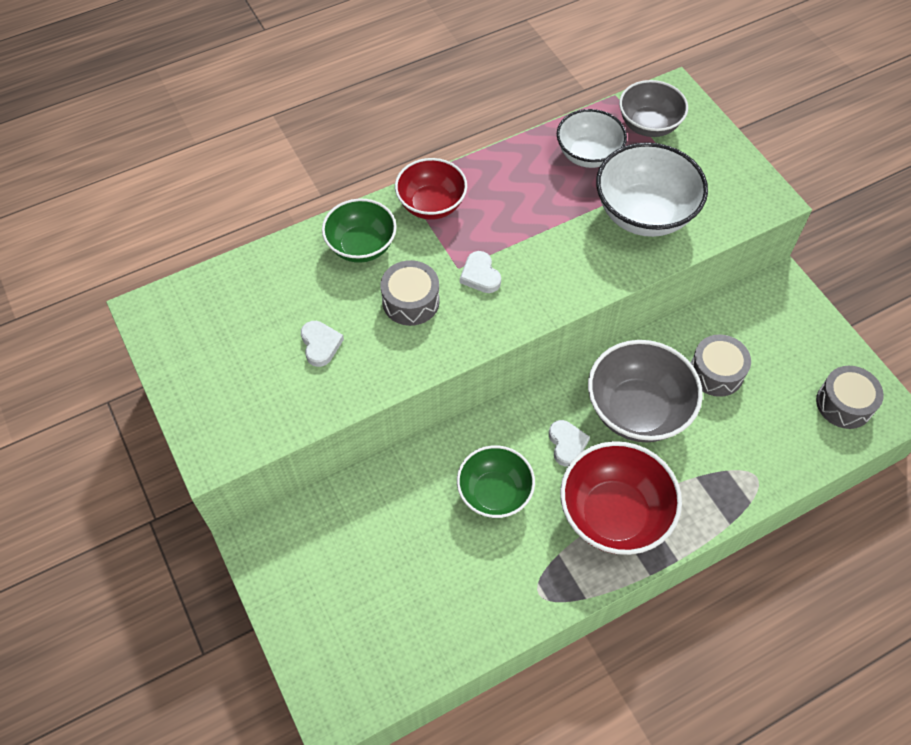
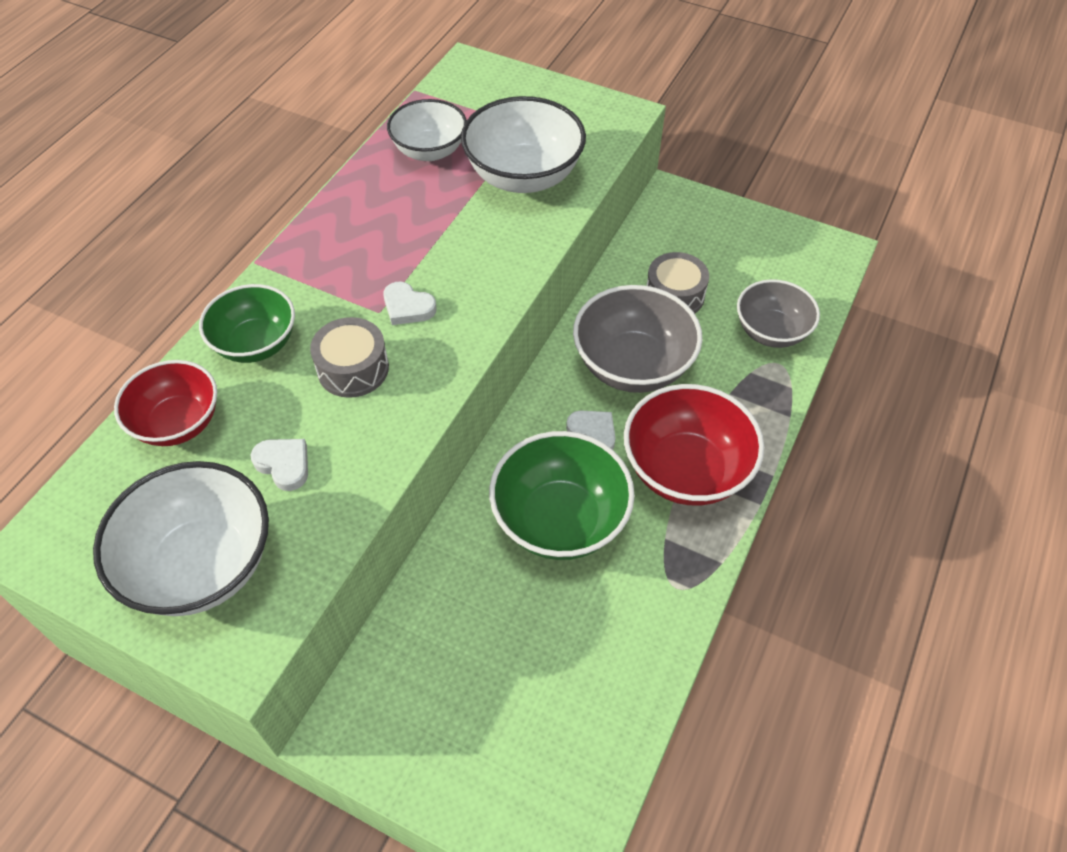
camera: 35 degrees left, 5 degrees down
red bowl [395,158,467,220] -> red bowl moved to [114,360,217,446]
green bowl [457,445,535,518] -> green bowl [489,431,635,560], size x1.50
grey bowl [619,80,688,137] -> grey bowl moved to [737,279,820,348]
grey drum [816,366,884,429] -> none
none -> white bowl [93,461,269,616]

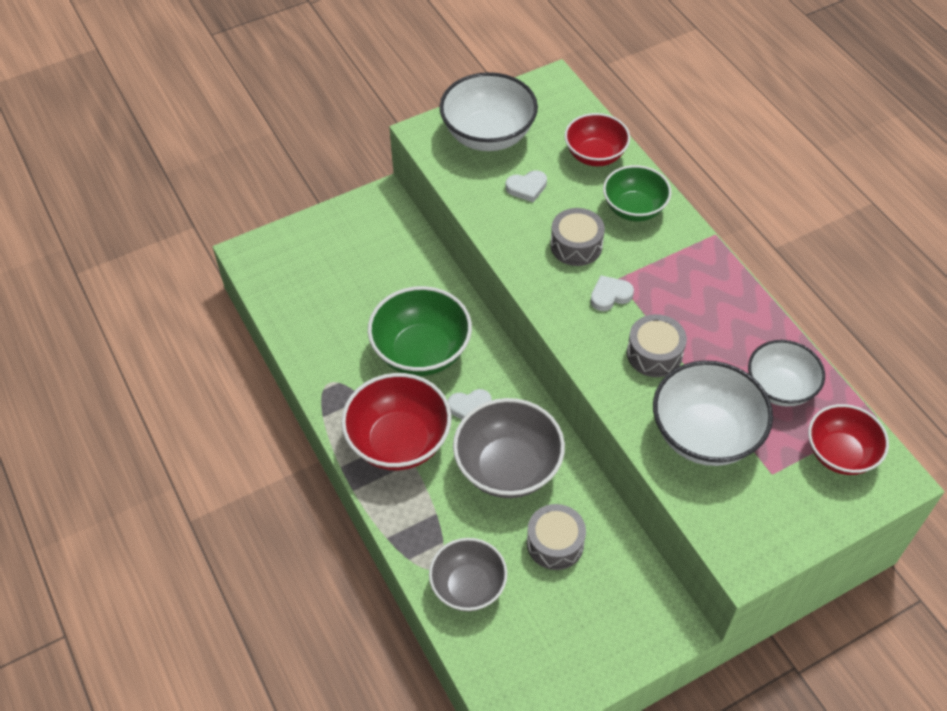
camera: 125 degrees right, 0 degrees up
none -> grey drum [627,314,687,377]
none -> red bowl [808,404,889,475]

